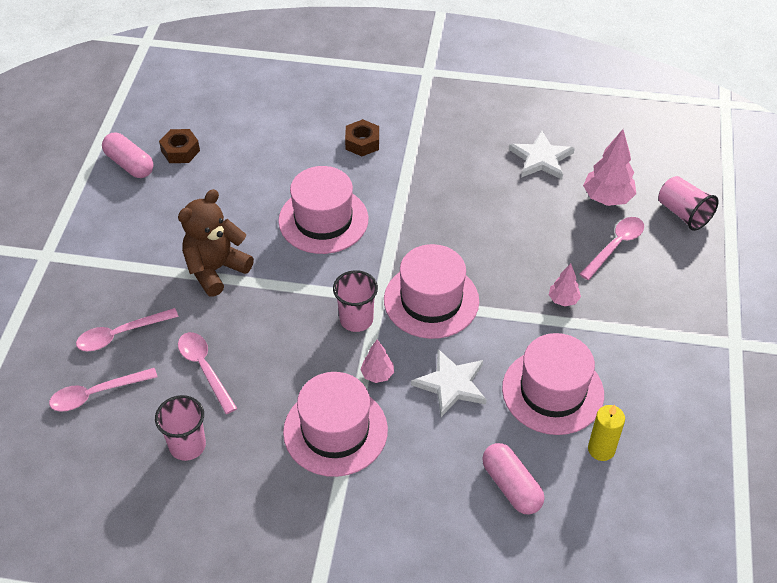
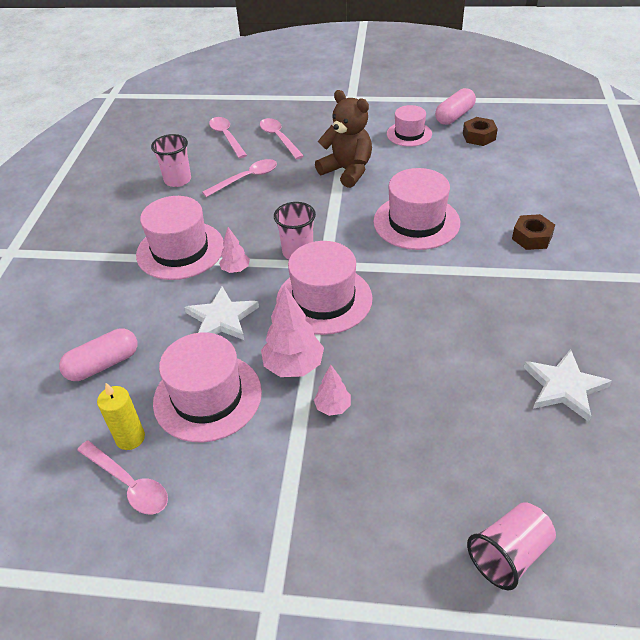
camera: 90 degrees right, 5 degrees down
pink spoon [579,217,644,280] -> pink spoon moved to [77,441,168,514]
pink tree [583,129,636,206] -> pink tree moved to [261,285,324,377]
none -> pink hat [387,105,432,147]

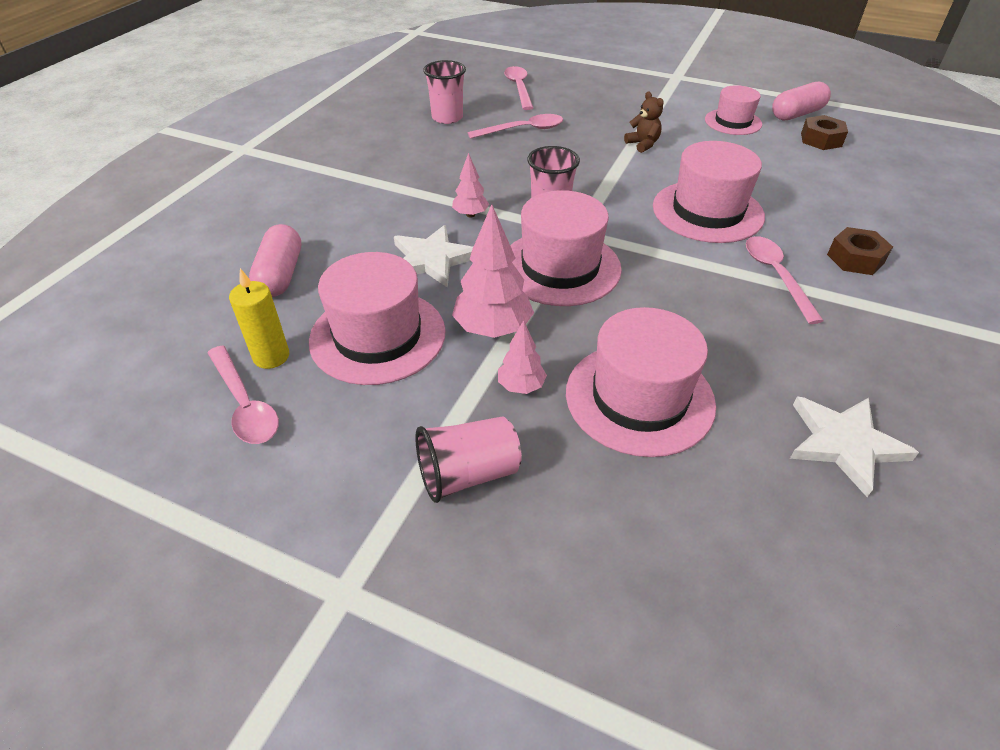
camera: 15 degrees right, 0 degrees up
pink capsule [59,328,137,381] -> pink capsule turned 75 degrees counterclockwise [249,224,301,297]
pink hat [136,196,224,280] -> pink hat moved to [566,307,716,457]
pink spoon [260,118,304,159] -> pink spoon moved to [746,236,824,324]
brown teddy bear [315,90,372,188] -> brown teddy bear [624,92,664,153], size x0.51
pink cup [467,502,556,591] -> pink cup moved to [415,416,522,503]

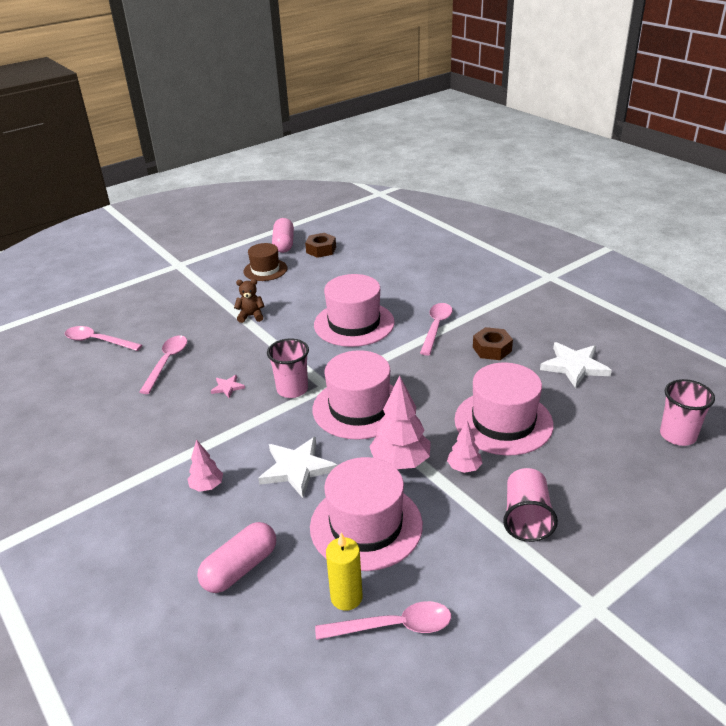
camera: 60 degrees left, 10 degrees down
pink capsule [249,224,301,297] -> pink capsule turned 75 degrees counterclockwise [197,522,276,593]
pink cup [423,60,466,124] -> pink cup moved to [660,379,715,446]
pink tree [452,153,489,218] -> pink tree moved to [187,439,223,492]
pink hat [705,85,762,135] -> brown hat [243,243,287,281]
pink spoon [746,236,824,324] -> pink spoon turned 90 degrees clockwise [420,303,453,355]
brown nut [827,227,893,275] -> brown nut moved to [473,327,513,360]
none -> pink star [211,375,245,398]

